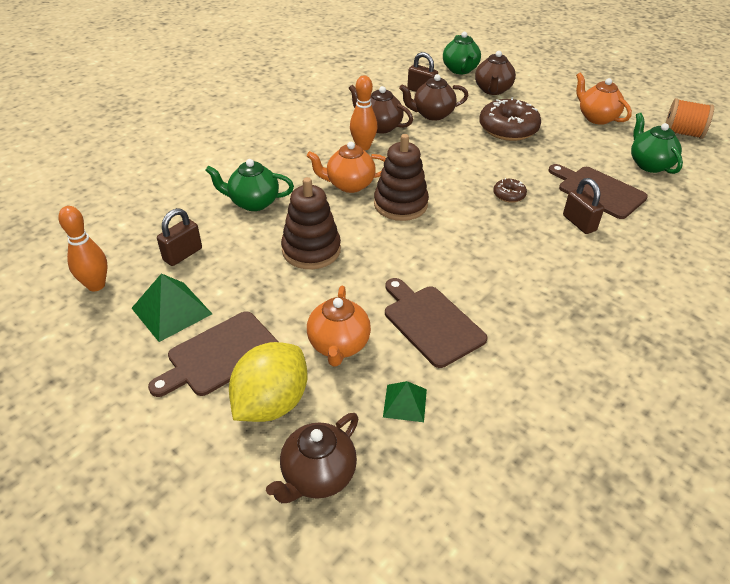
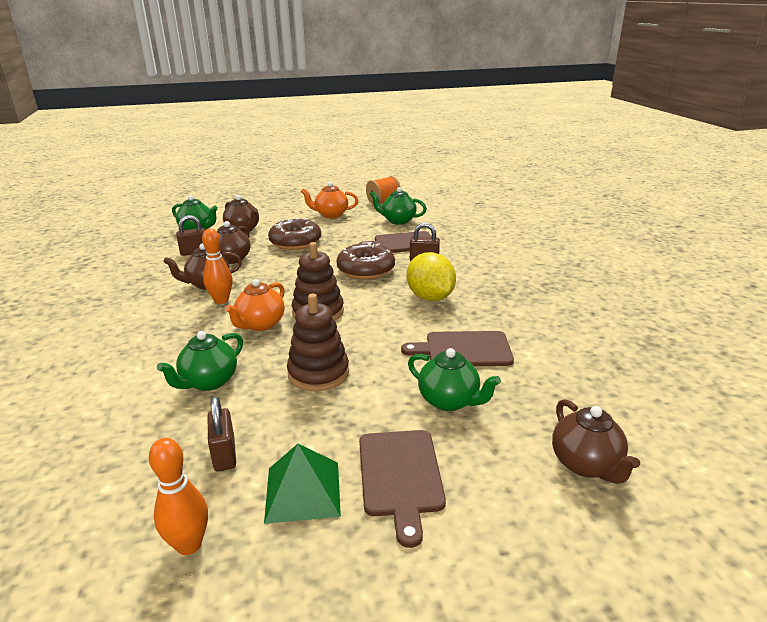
camera: 55 degrees left, 15 degrees down
yellow lemon [229,342,307,422] -> yellow lemon moved to [407,252,456,301]
orange teapot [307,286,371,367] -> green teapot [408,348,501,411]
green pyramid [383,381,427,422] -> none
brown donut [493,178,527,203] -> brown donut [337,242,395,280], size x2.10

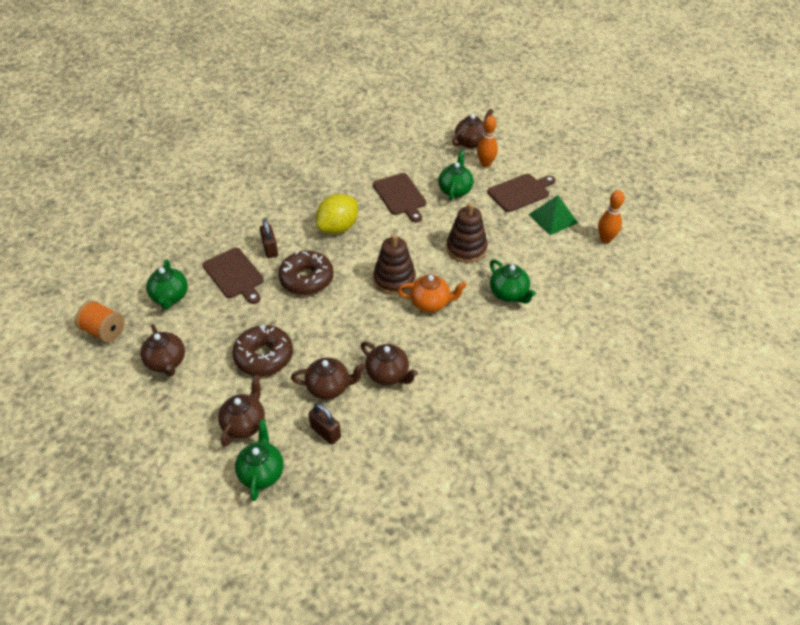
camera: 115 degrees left, 20 degrees up
green teapot [157,331,243,391] -> green teapot turned 45 degrees clockwise [490,259,536,304]
orange bowling pin [202,229,233,304] -> orange bowling pin moved to [477,116,498,167]
brown padlock [207,396,236,471] -> none
orange teapot [301,182,358,218] -> brown teapot [140,324,185,377]

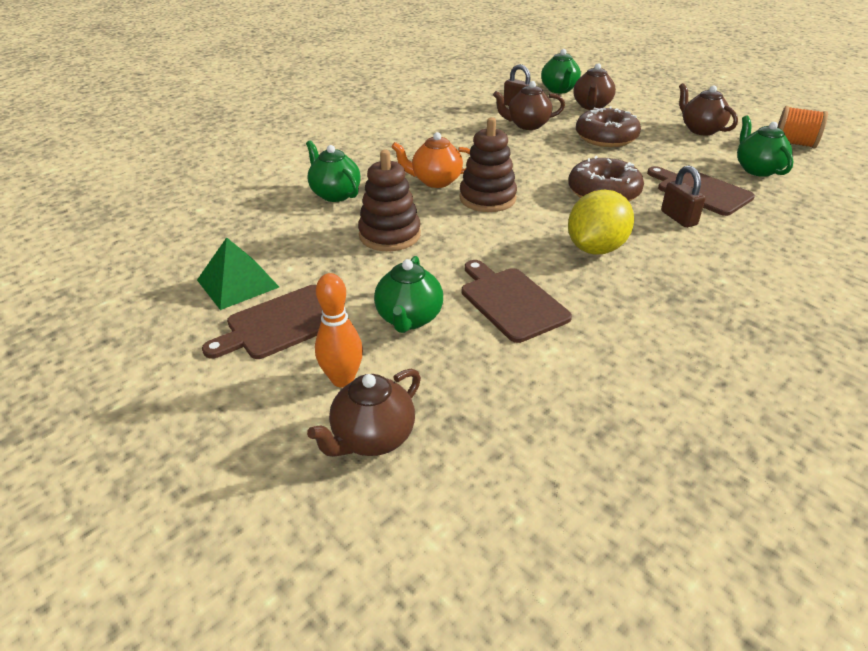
camera: 175 degrees right, 10 degrees down
brown teapot [361,342,418,385] -> none
orange bowling pin [598,190,625,243] -> none

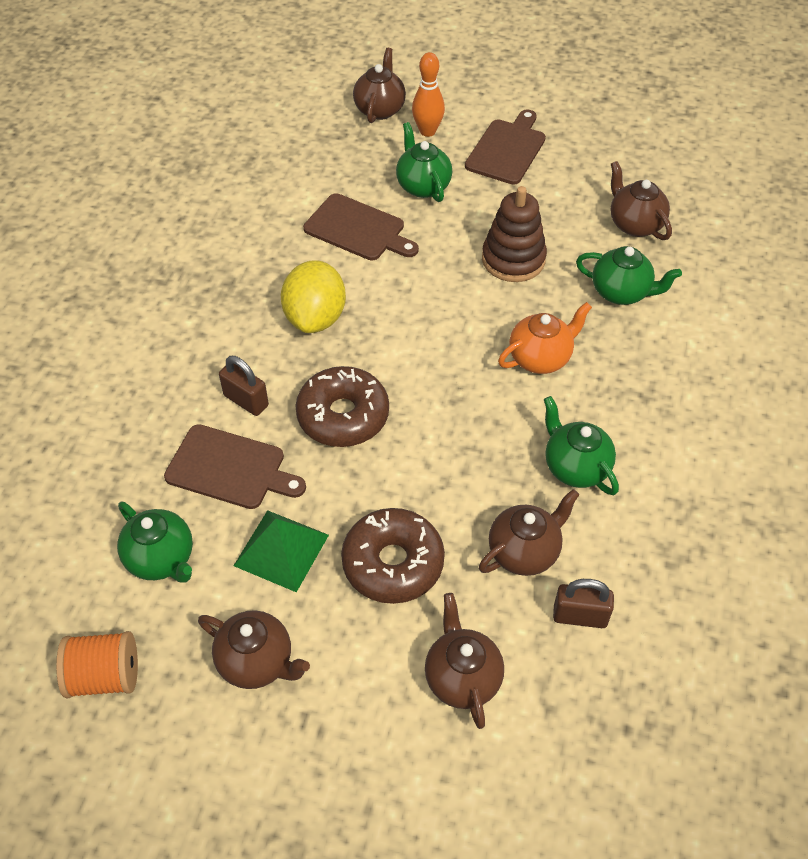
camera: 150 degrees right, 15 degrees up
green pyramid [197,237,279,310] -> green pyramid moved to [234,510,329,592]
brown stacking toy [459,117,517,212] -> none
green teapot [541,49,581,93] -> green teapot moved to [544,396,619,495]
none -> brown teapot [611,161,672,240]

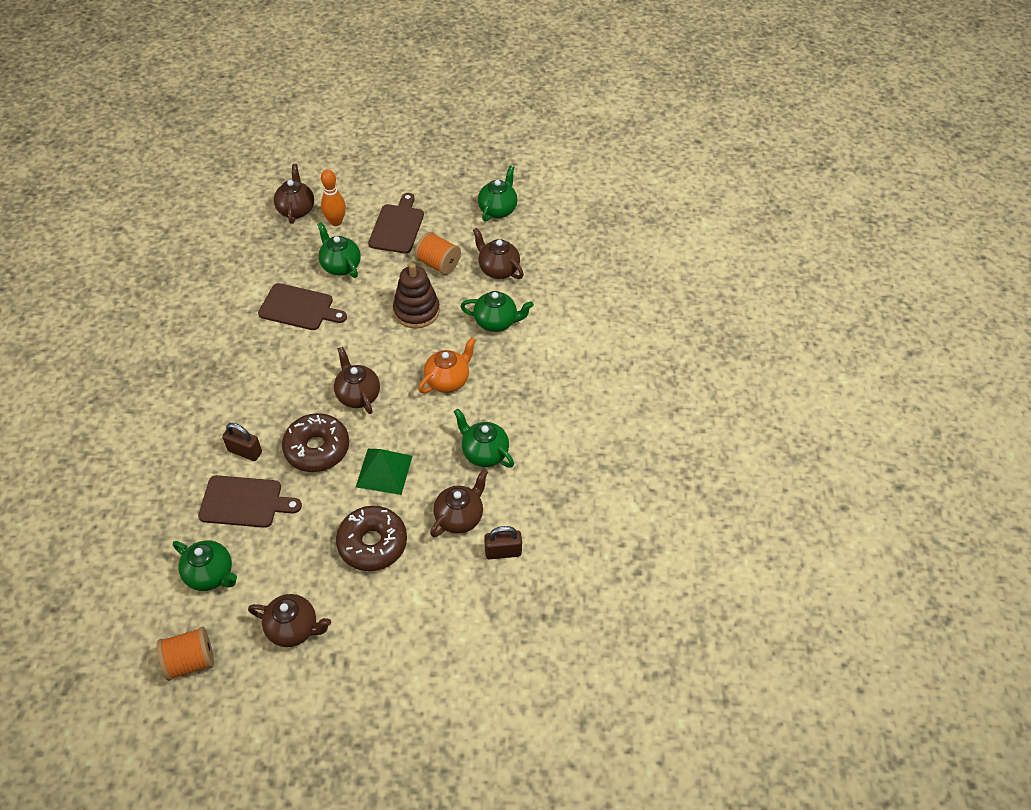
camera: 15 degrees left, 0 degrees up
green pyramid [234,510,329,592] -> green pyramid moved to [356,449,412,495]
yellow lemon [281,260,346,333] -> none
brown teapot [425,593,504,729] -> brown teapot moved to [334,347,380,414]
none -> orange spool [415,232,461,275]
none -> green teapot [478,166,518,221]

